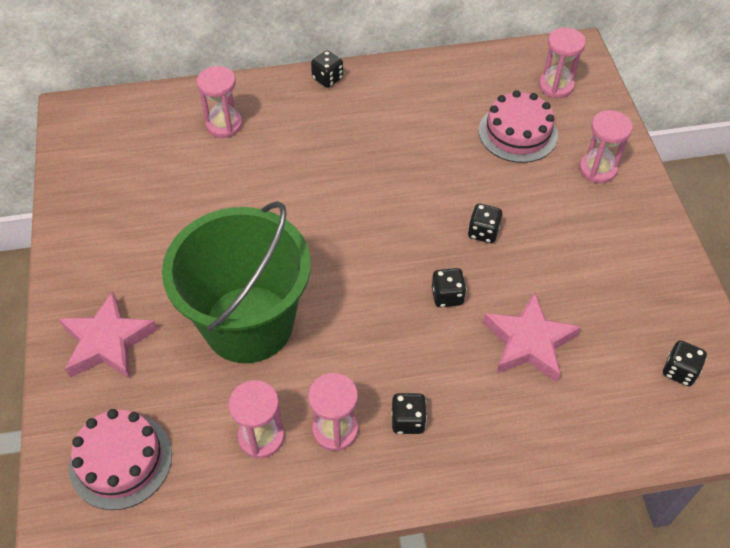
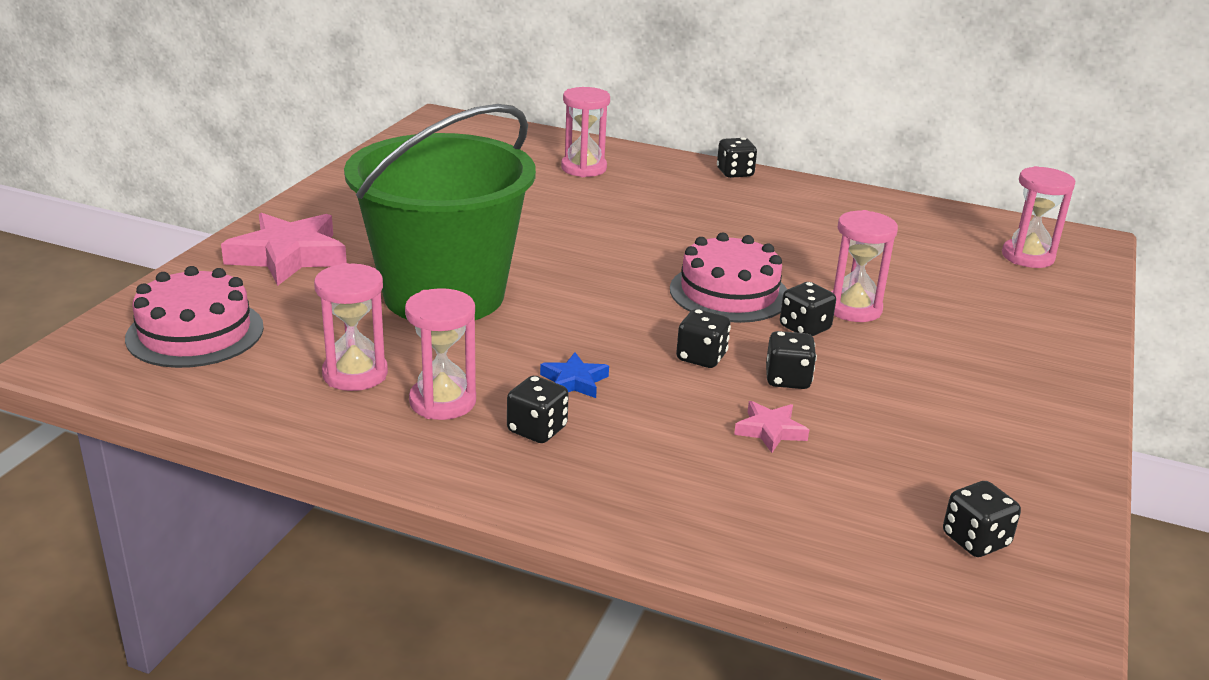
camera: 30 degrees right, 25 degrees down
pink cake [479,90,558,163] -> pink cake moved to [670,232,787,323]
pink star [483,292,581,382] -> pink star [734,401,809,453], size x0.49
pink hourglass [579,110,633,183] -> pink hourglass moved to [831,210,898,322]
none -> blue star [540,352,609,398]
none -> black dice [766,331,817,389]

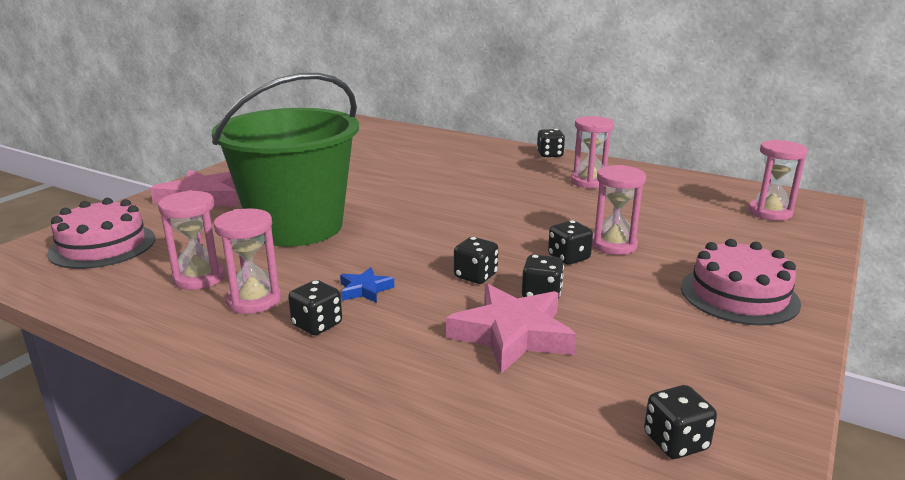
camera: 10 degrees right, 5 degrees down
pink hourglass [561,87,610,177] -> pink hourglass moved to [571,116,614,189]
pink cake [670,232,787,323] -> pink cake moved to [681,239,801,326]
pink star [734,401,809,453] -> pink star [446,284,577,374], size x2.04

